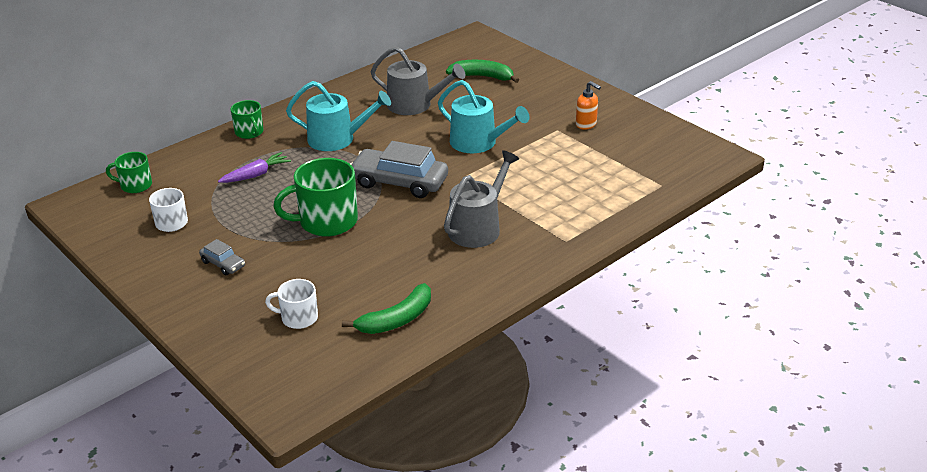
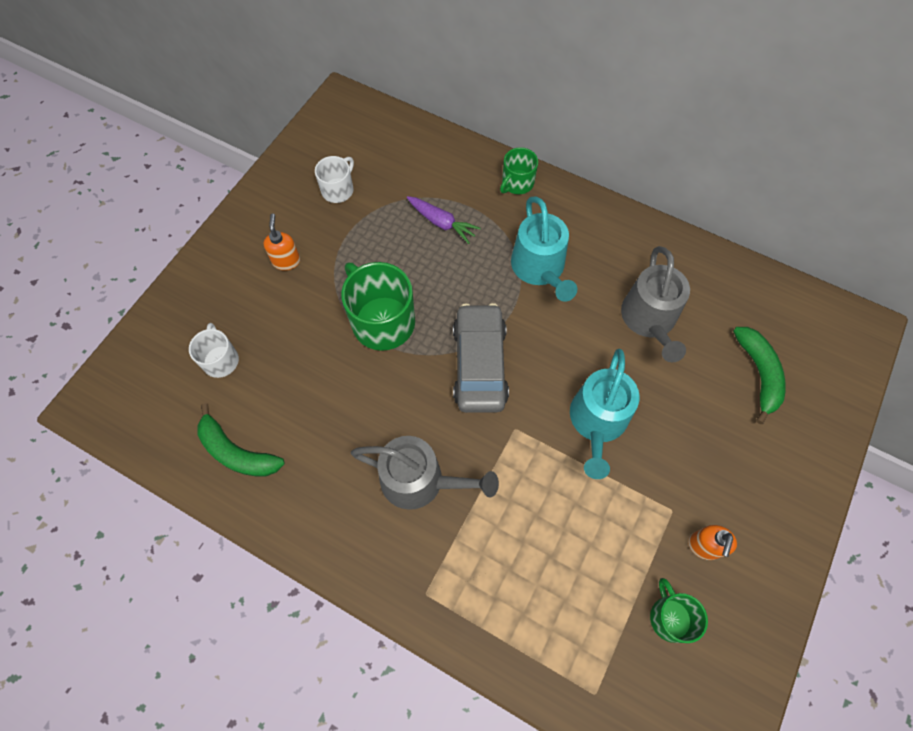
camera: 70 degrees right, 30 degrees up
green mug [106,152,152,193] -> green mug moved to [650,578,708,643]
grey car [199,239,245,275] -> orange soap dispenser [264,213,300,270]

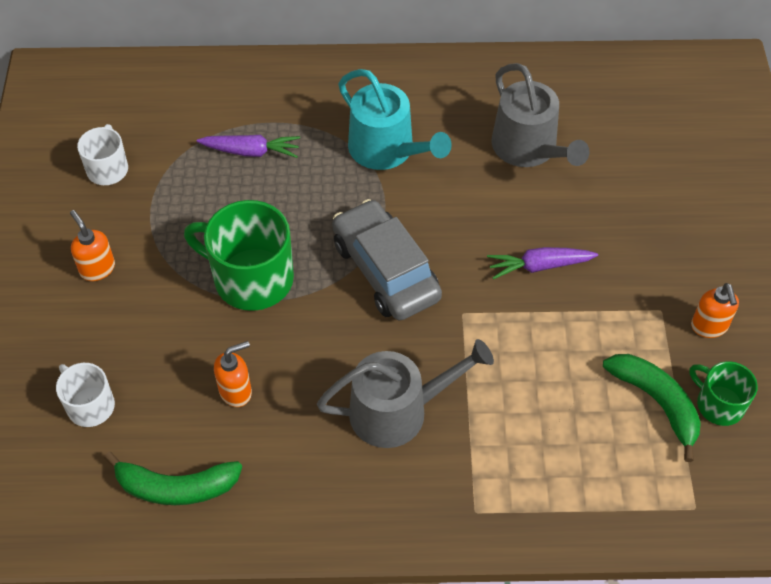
camera: 30 degrees left, 10 degrees down
green mug [500,147,538,194] -> none
turquoise watering can [570,349,640,479] -> purple carrot [487,247,598,279]
green banana [733,327,786,424] -> green banana moved to [603,354,701,462]
none -> orange soap dispenser [214,341,252,407]

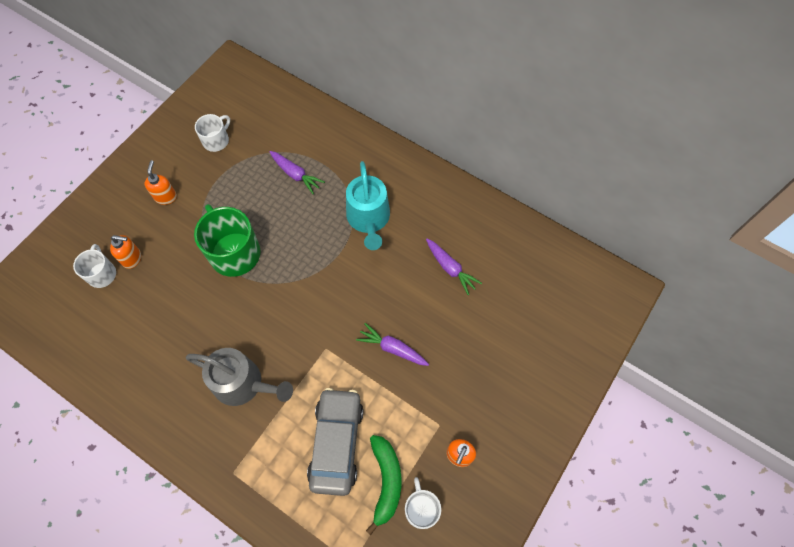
camera: 35 degrees right, 10 degrees up
green banana [104,452,242,505] -> none
orange soap dispenser [214,341,252,407] -> orange soap dispenser moved to [110,235,141,269]
grey car [332,199,442,320] -> grey car moved to [307,388,363,496]
grey watering can [492,63,590,167] -> purple carrot [426,239,482,295]
green mug [690,361,758,426] -> white mug [405,477,441,529]

